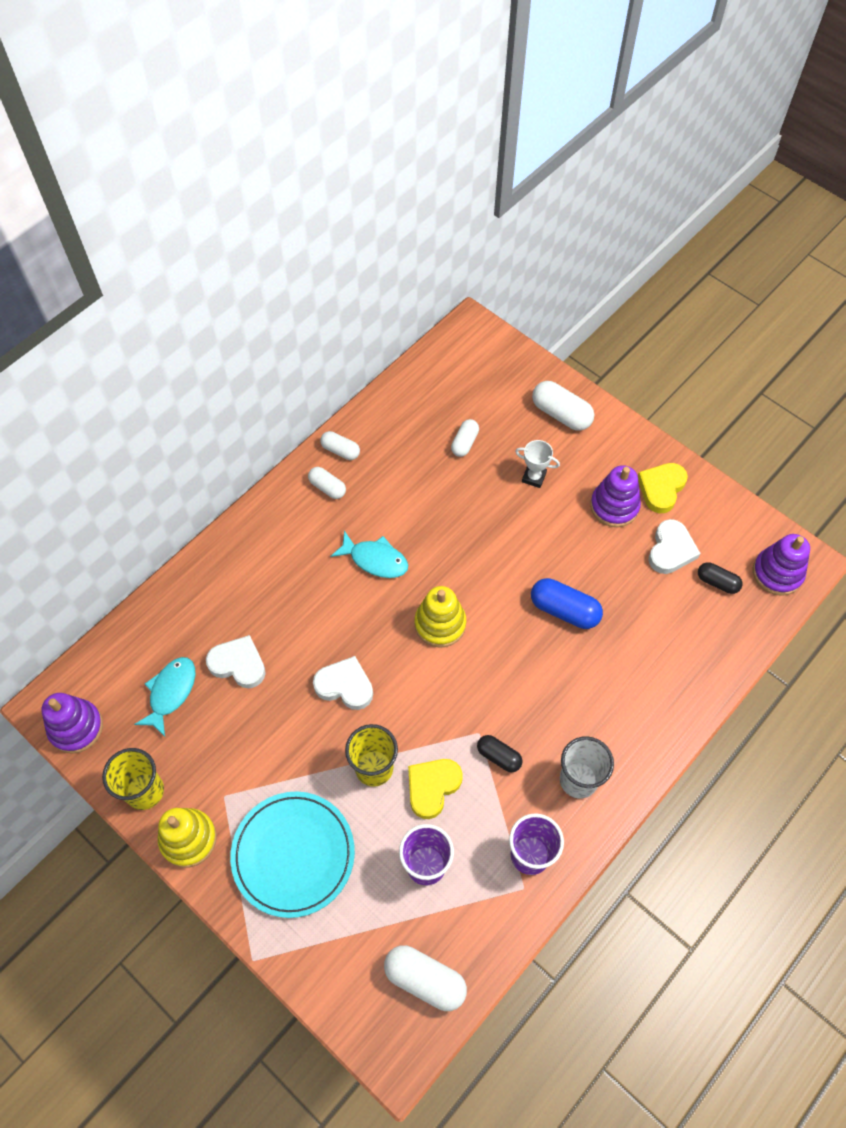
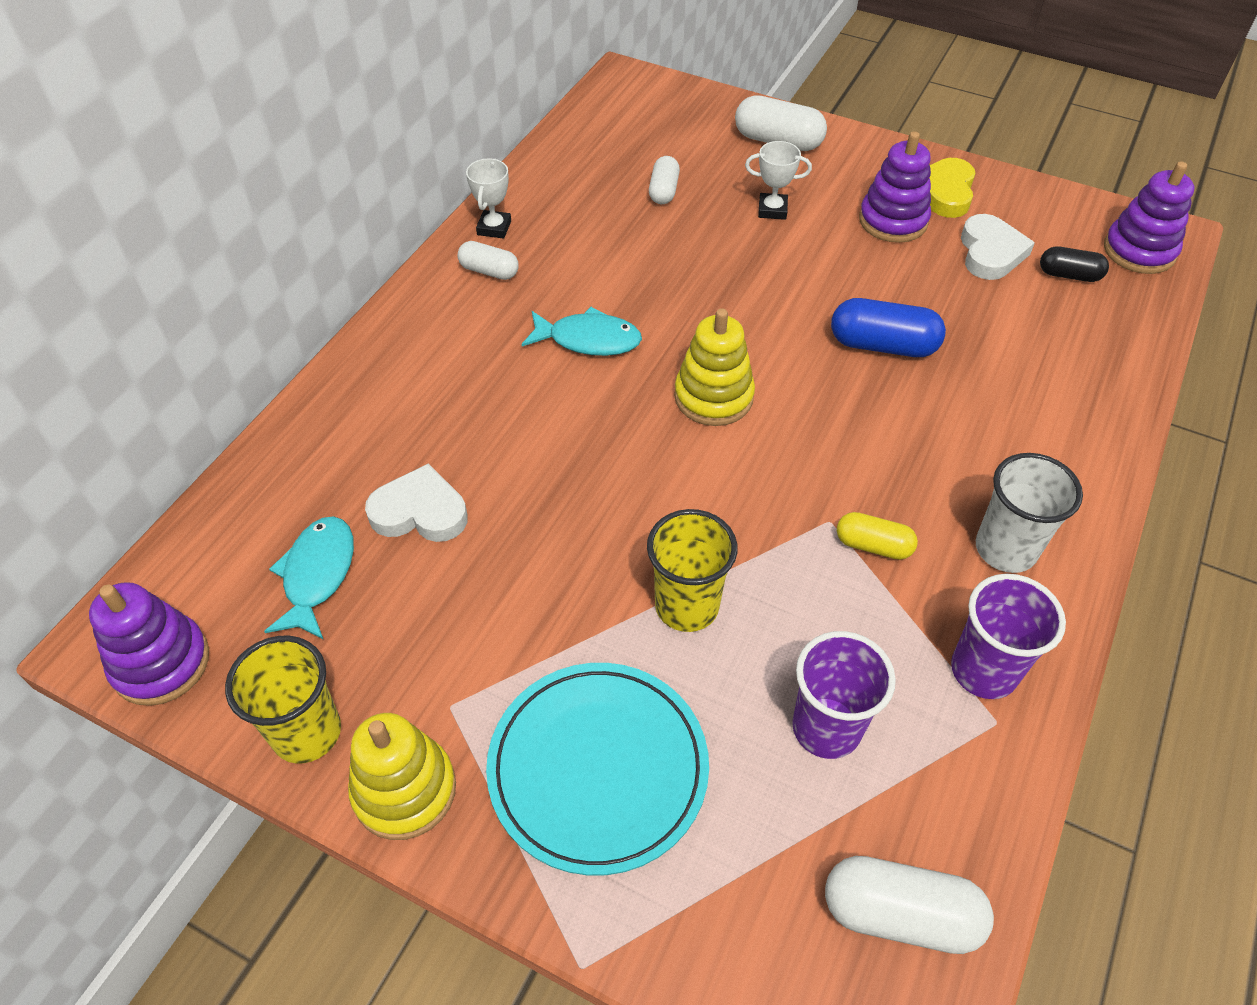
camera: 15 degrees left, 10 degrees down
white heart [313,656,373,710] -> none
white capsule [320,431,360,460] -> white trophy [466,158,511,239]
yellow heart [408,759,463,819] -> none
black capsule [477,735,523,772] -> yellow capsule [837,512,918,560]

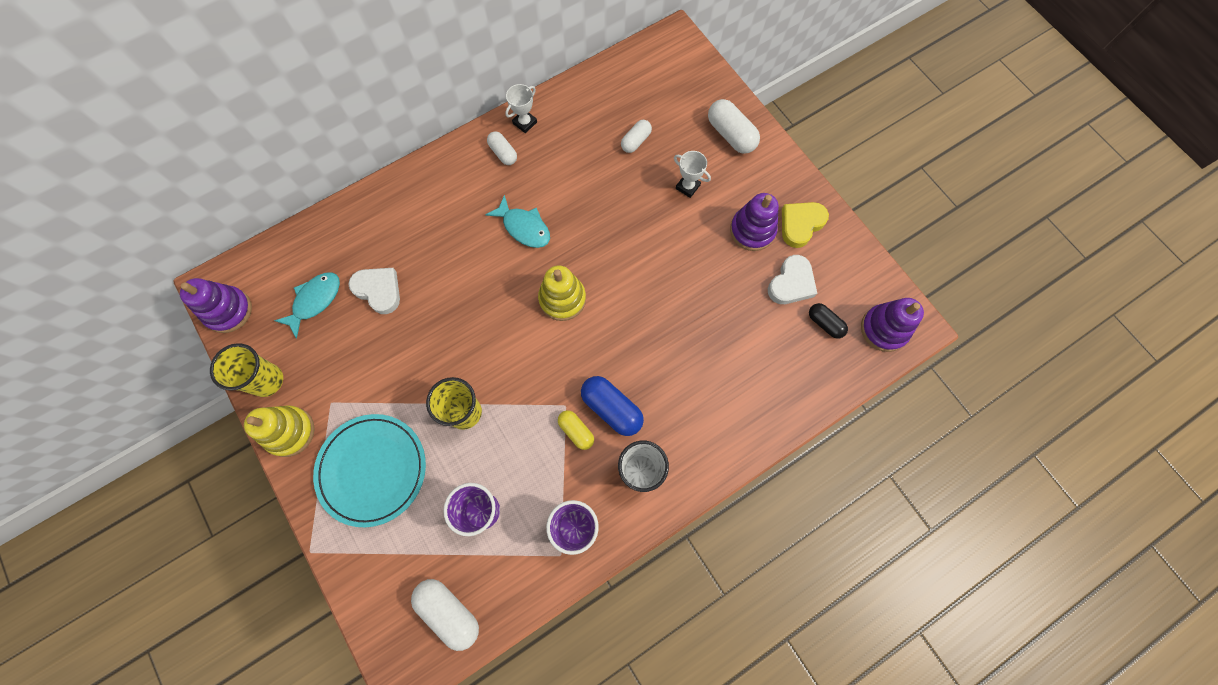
camera: 30 degrees right, 20 degrees up
blue capsule [831,298,946,357] -> blue capsule moved to [581,376,644,436]

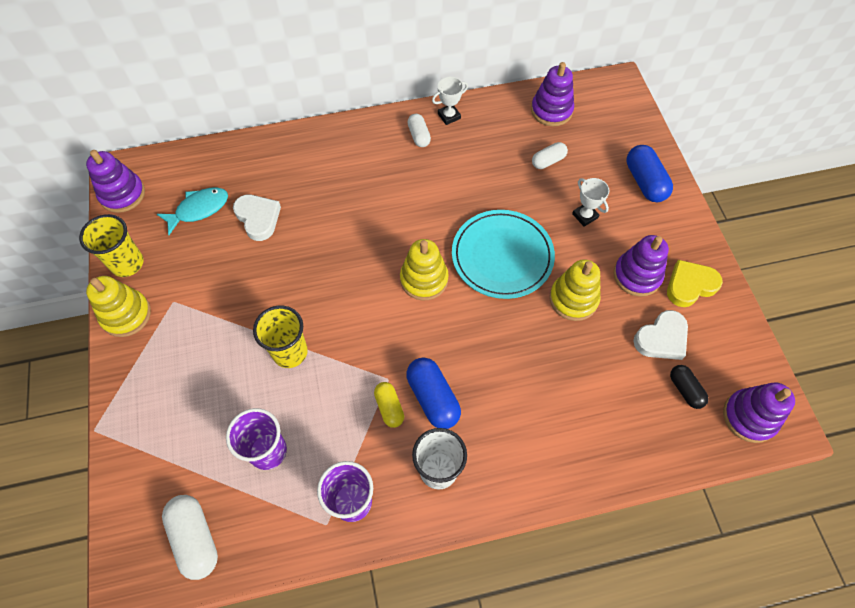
camera: 20 degrees right, 10 degrees down
turquoise plate [313,414,426,527] -> turquoise plate moved to [452,210,555,299]
turquoise fish [485,195,550,248] -> none
white capsule [708,99,760,154] -> blue capsule [626,145,673,202]
none -> purple stacking toy [531,62,574,126]
none -> yellow stacking toy [549,259,601,321]

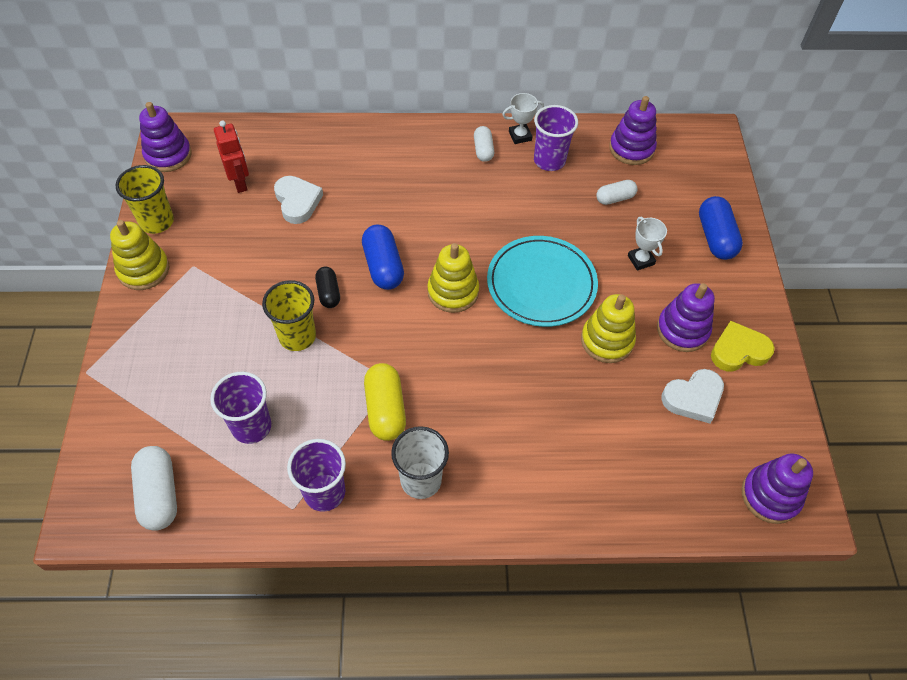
camera: 10 degrees right, 5 degrees down
turquoise fish [157,187,228,235] -> red robot [214,120,249,193]
yellow capsule [374,382,404,428] -> yellow capsule [364,363,406,441], size x1.61
blue capsule [406,358,461,429] -> blue capsule moved to [362,224,404,290]
black capsule [670,365,709,409] -> black capsule moved to [315,266,340,308]
none -> purple cup [534,105,578,171]

